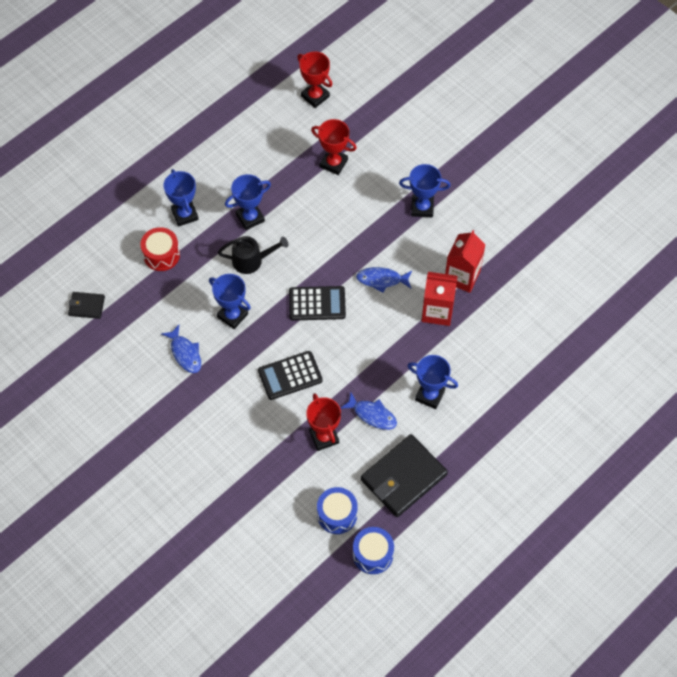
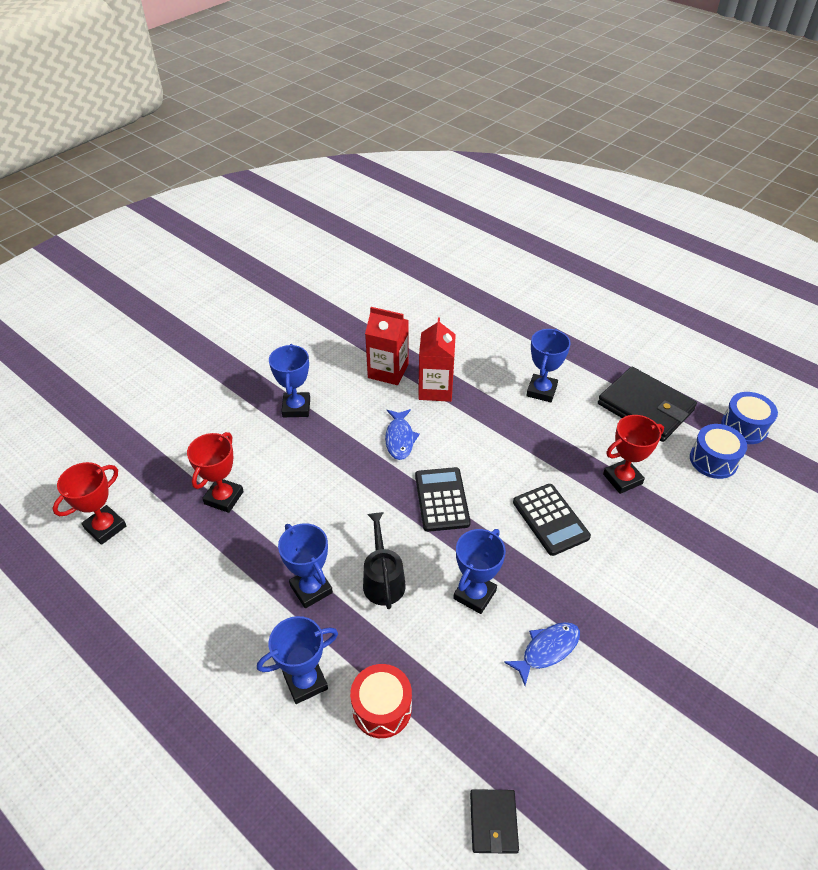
camera: 95 degrees left, 15 degrees down
blue fish [340,392,397,430] -> none

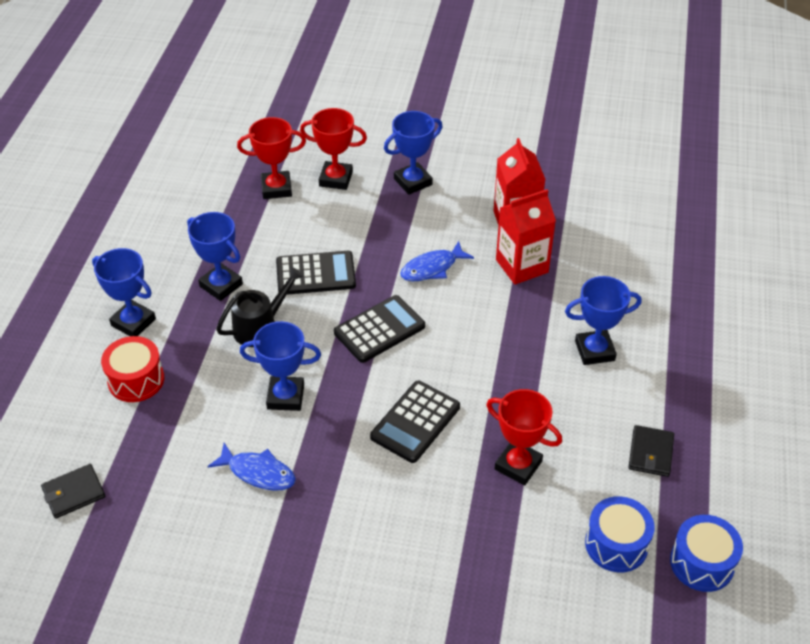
camera: 60 degrees right, 0 degrees up
red trophy [53,462,127,545] -> red trophy moved to [300,108,367,190]
blue trophy [278,523,333,608] -> blue trophy turned 75 degrees counterclockwise [187,212,243,301]
black wallet [598,367,697,442] -> black wallet [628,425,674,477], size x0.50
none -> black calculator [276,251,356,295]

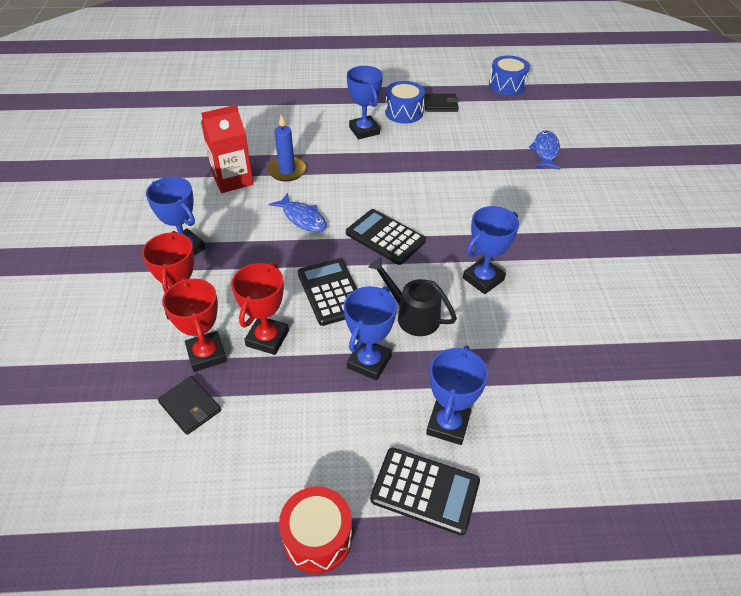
camera: 105 degrees left, 0 degrees up
black wallet [41,464,105,519] -> black wallet moved to [158,376,221,435]
red drum [101,336,164,402] -> red drum moved to [279,487,352,574]
blue fish [208,443,296,491] -> blue fish moved to [528,131,560,169]
blue trophy [240,321,321,411] -> blue trophy turned 60 degrees clockwise [463,206,519,294]
black calculator [370,381,460,463] -> black calculator moved to [370,448,480,535]
red trophy [486,389,562,485] -> red trophy moved to [231,262,289,355]
red carton [496,189,556,285] -> blue candle [267,115,307,182]
blue drum [585,496,655,573] -> blue drum moved to [385,81,425,124]

